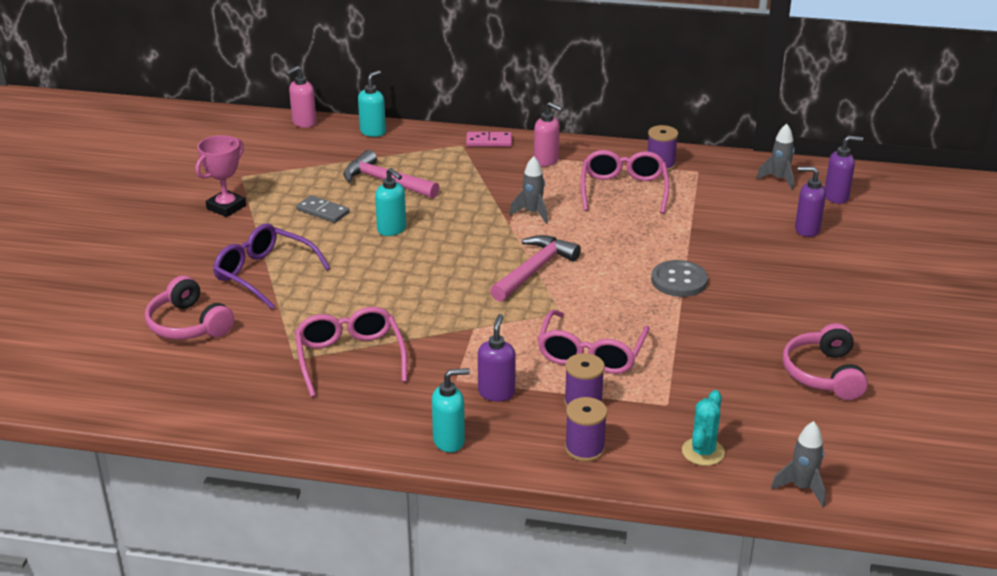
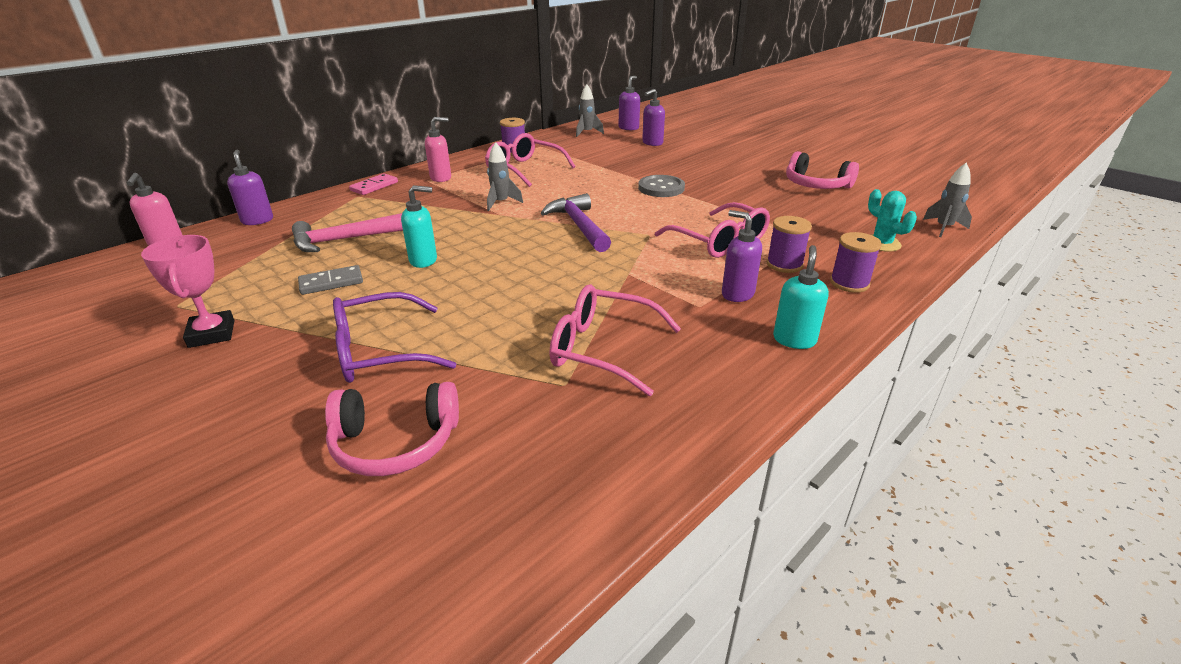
camera: 55 degrees left, 0 degrees up
turquoise soap dispenser [358,70,386,137] -> purple soap dispenser [227,150,273,225]
pink hammer [490,235,581,302] -> purple hammer [541,193,611,252]

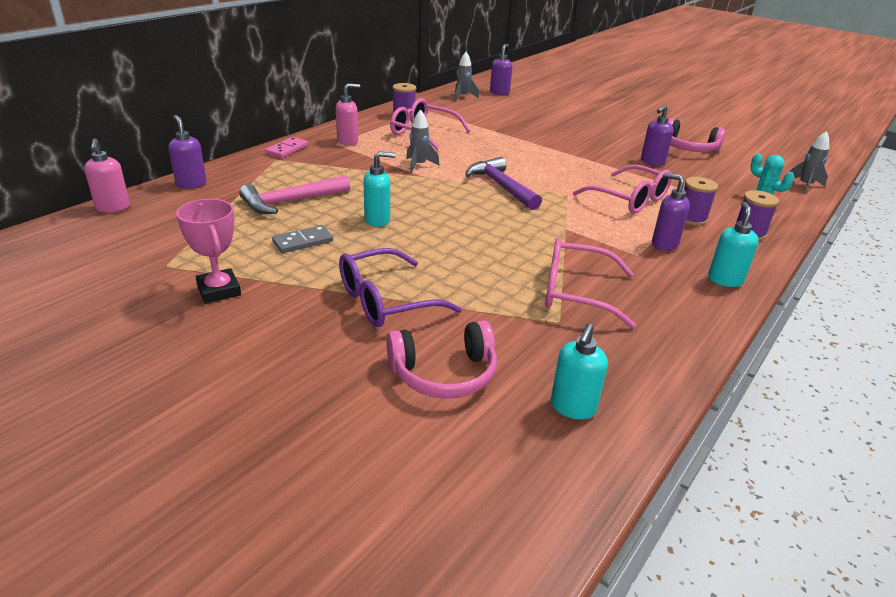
camera: 10 degrees left, 0 degrees up
grey button [638,175,685,197] -> none
purple soap dispenser [642,89,665,146] -> purple soap dispenser moved to [641,105,674,166]
none -> turquoise soap dispenser [551,323,608,420]

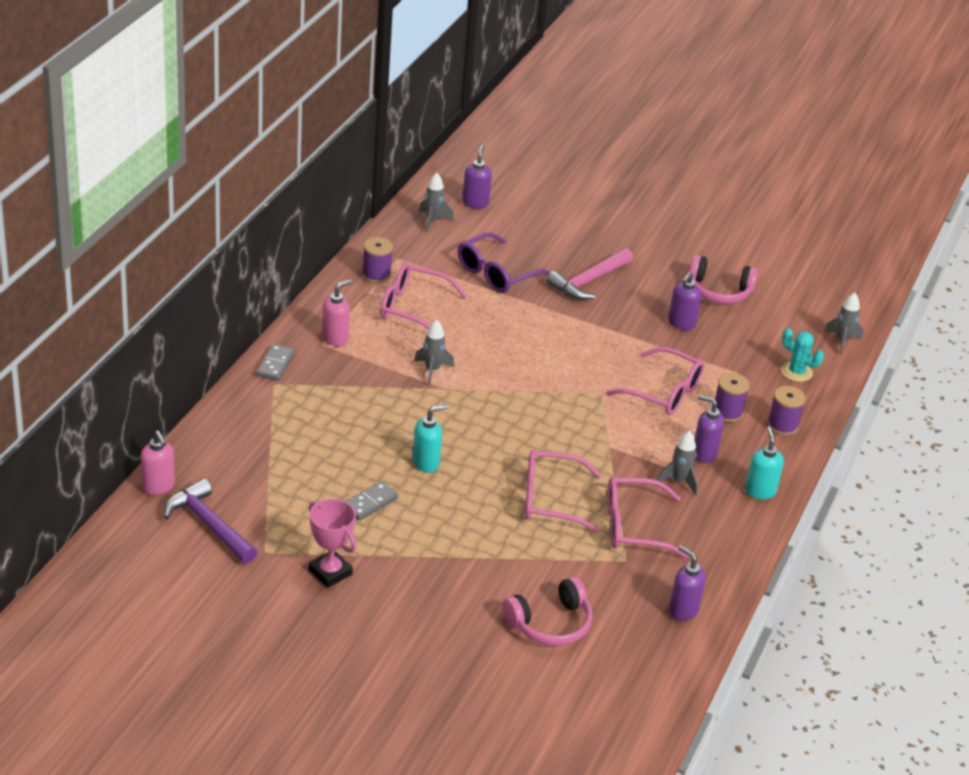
camera: 15 degrees left, 5 degrees up
purple soap dispenser [168,115,206,189] -> purple soap dispenser moved to [669,546,706,621]
pink hammer [239,175,350,214] -> pink hammer moved to [546,248,633,300]
pink domino [265,137,308,158] -> grey domino [256,344,295,381]
purple glasses [339,248,462,327] -> purple glasses moved to [458,232,551,293]
purple hammer [465,157,542,210] -> purple hammer moved to [164,478,257,564]
turquoise soap dispenser [551,323,608,420] -> none
none -> pink glasses [525,450,601,533]
none -> grey rocket [657,431,698,496]

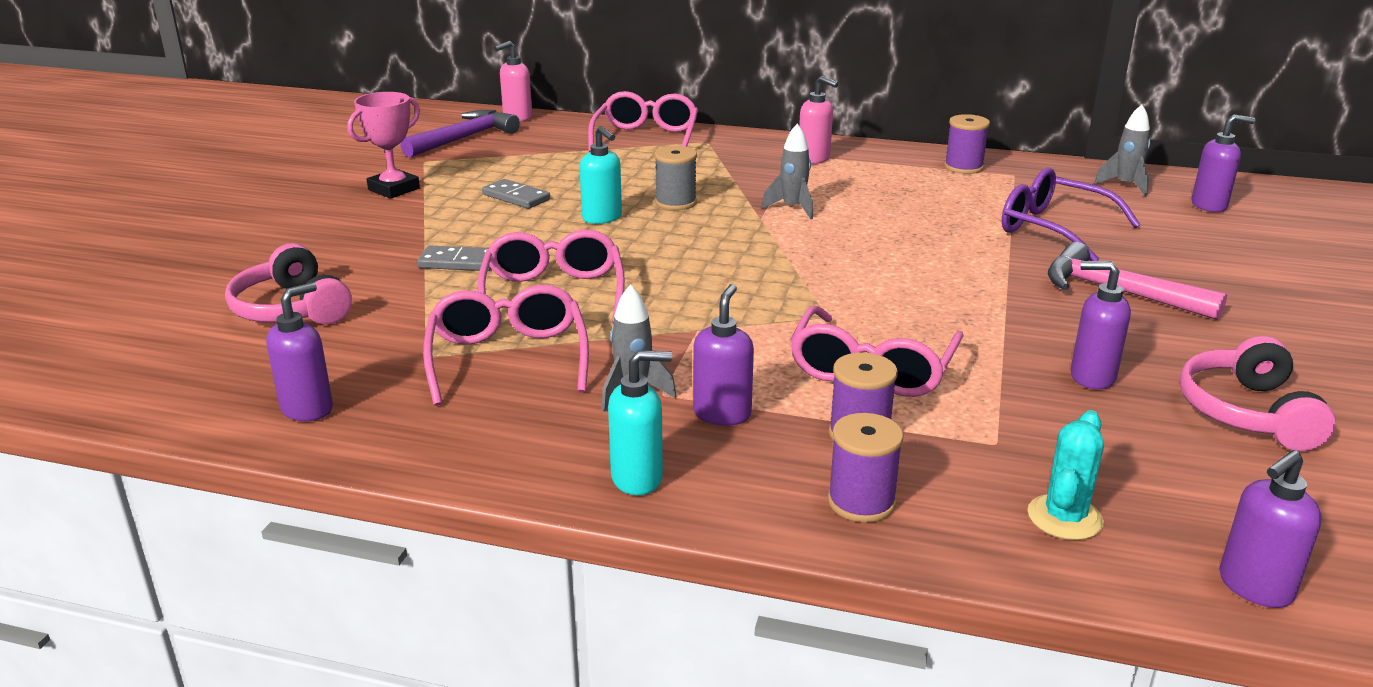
camera: 85 degrees right, 10 degrees down
grey domino [256,344,295,381] -> grey domino moved to [417,246,491,271]
pink glasses [380,263,467,329] -> pink glasses moved to [588,91,698,152]
grey rocket [824,292,864,355] -> purple soap dispenser [1219,450,1322,608]
none -> grey spool [654,146,697,210]

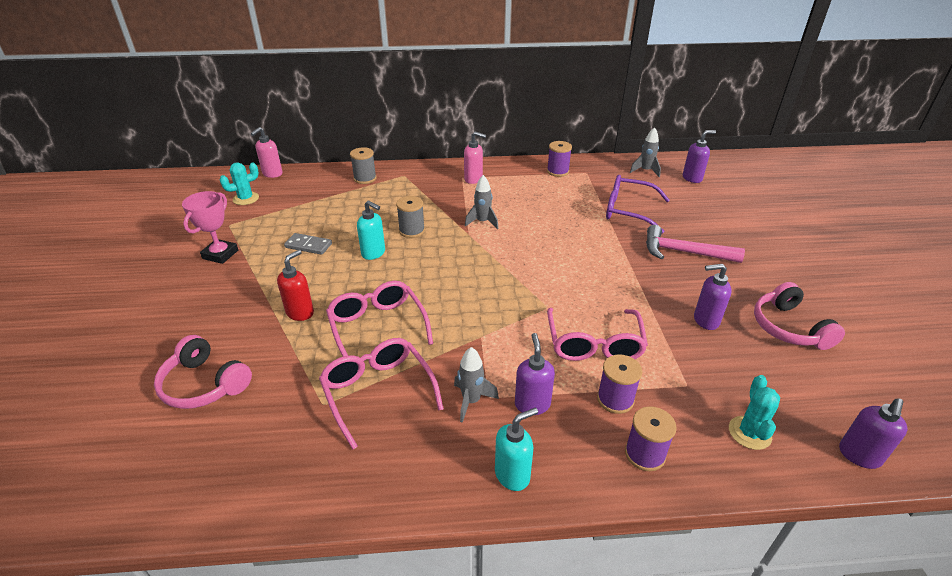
camera: 20 degrees left, 10 degrees up
purple soap dispenser [266,282,333,421] -> none
purple hammer [400,110,520,157] -> turquoise cactus [220,162,259,205]
grey domino [417,246,491,271] -> red soap dispenser [277,250,314,321]
pink glasses [588,91,698,152] -> grey spool [350,147,377,184]

